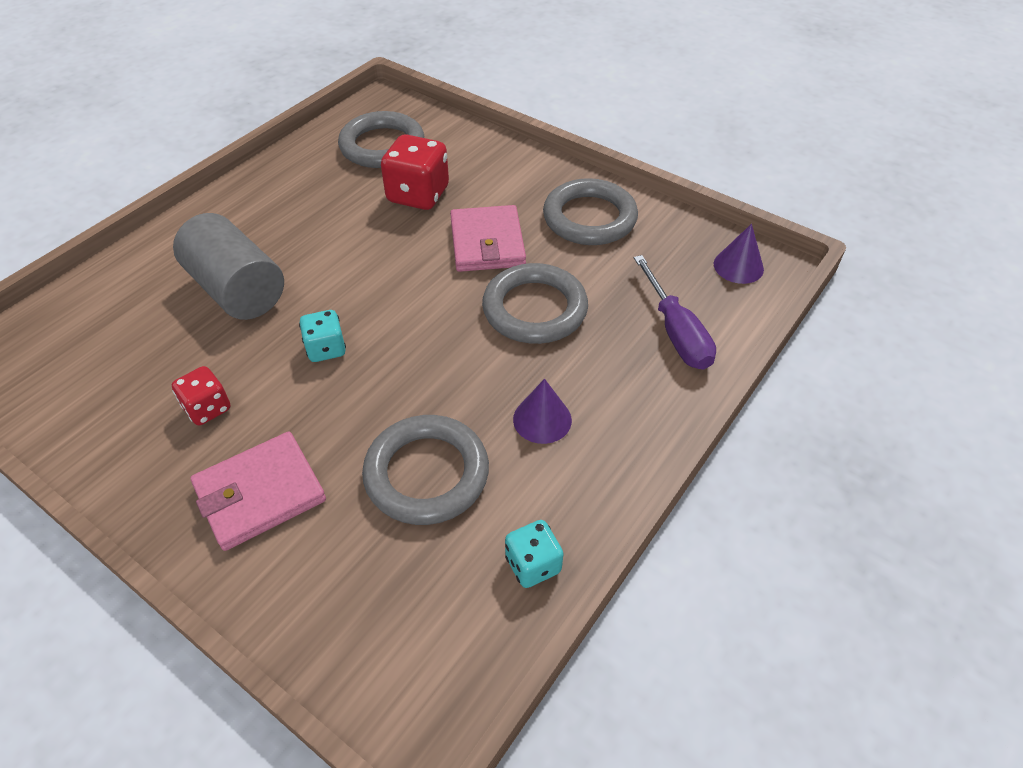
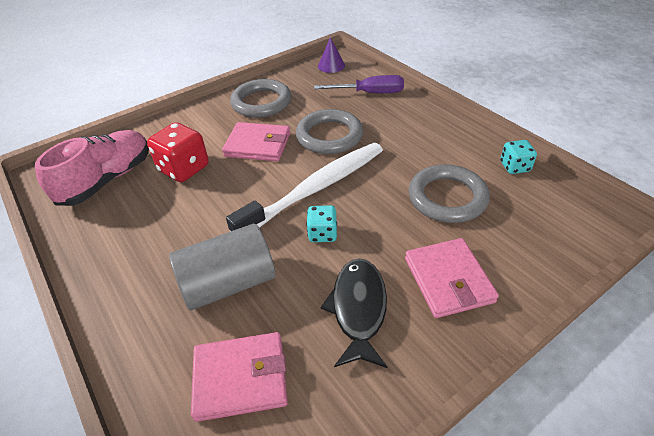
camera: 70 degrees left, 5 degrees down
red dice [172,366,231,425] -> black fish [321,258,387,368]
grey ring [338,111,424,168] -> pink shoe [35,130,149,206]
purple cone [513,379,572,444] -> none
none -> pink wallet [191,332,288,422]
none -> white toothbrush [226,143,383,232]

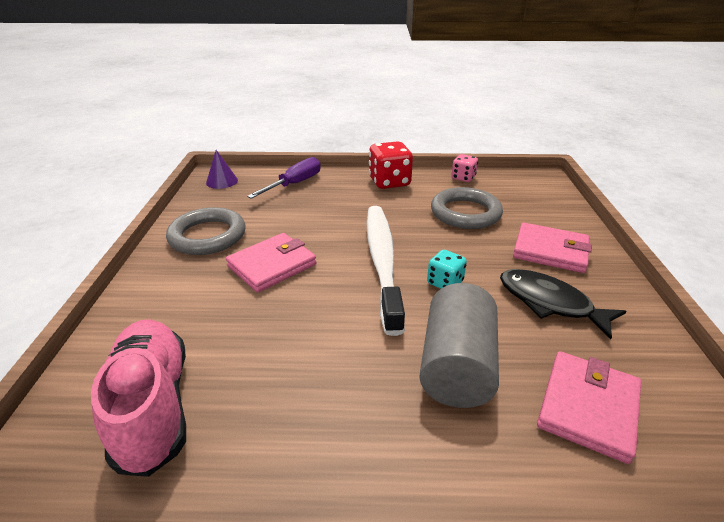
camera: 55 degrees left, 10 degrees down
red dice [147,122,209,182] -> red dice moved to [369,141,413,189]
grey ring [296,109,363,154] -> none
turquoise dice [500,140,537,174] -> pink dice [451,154,478,182]

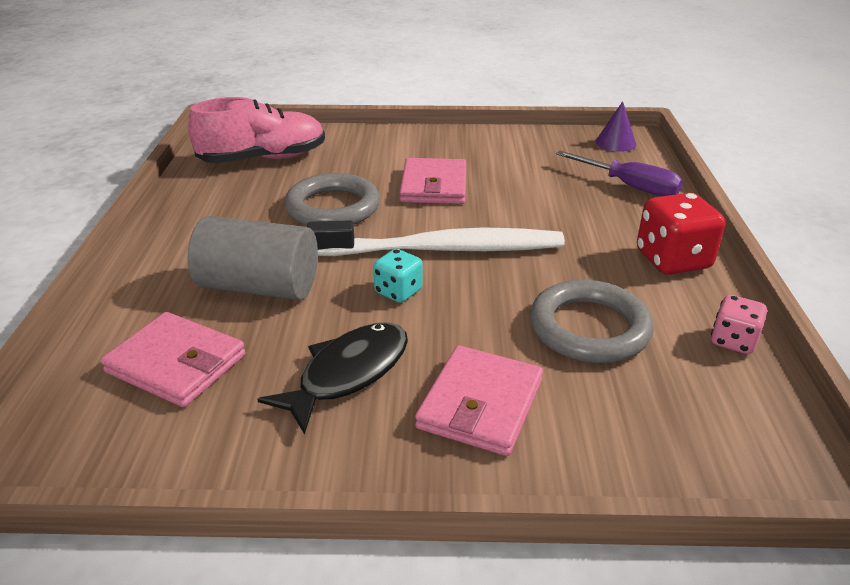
camera: 90 degrees right, 0 degrees up
grey ring [166,207,246,255] -> grey ring moved to [284,173,380,225]
pink wallet [226,233,316,293] -> pink wallet turned 45 degrees clockwise [400,158,466,204]

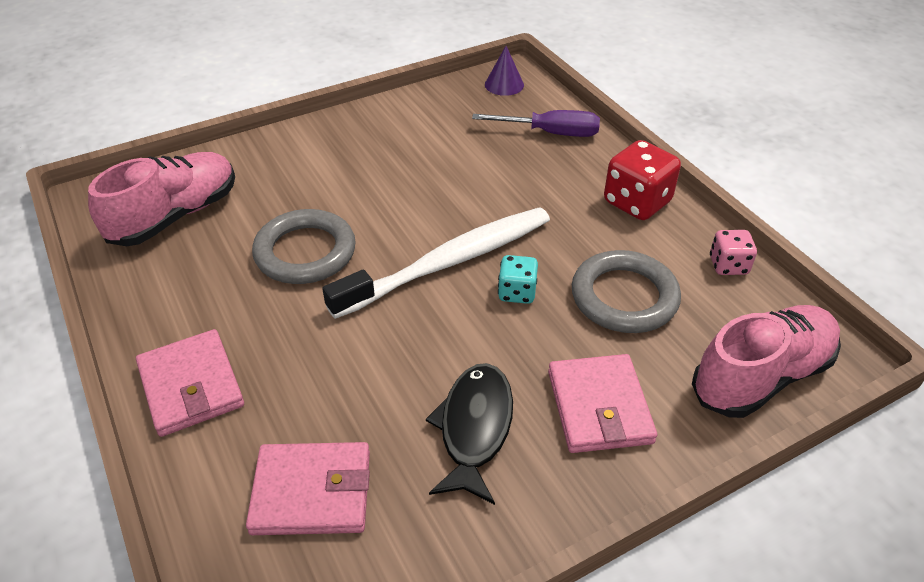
camera: 30 degrees left, 10 degrees up
grey cylinder [188,216,318,300] -> none
turquoise dice [373,249,423,303] -> turquoise dice moved to [498,255,538,304]
pink wallet [400,158,466,204] -> pink wallet moved to [136,329,244,437]
none -> pink shoe [692,305,841,418]

